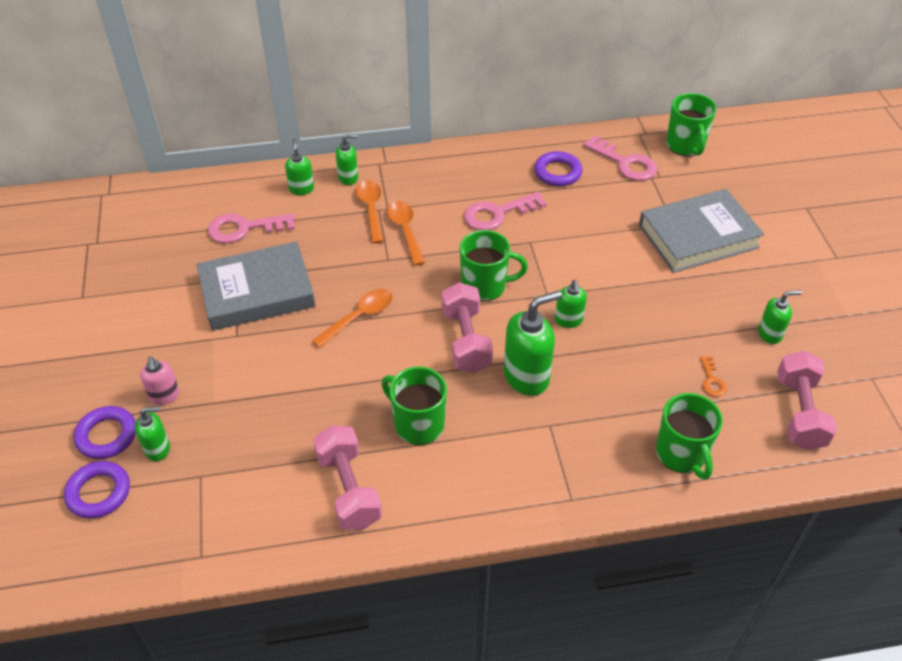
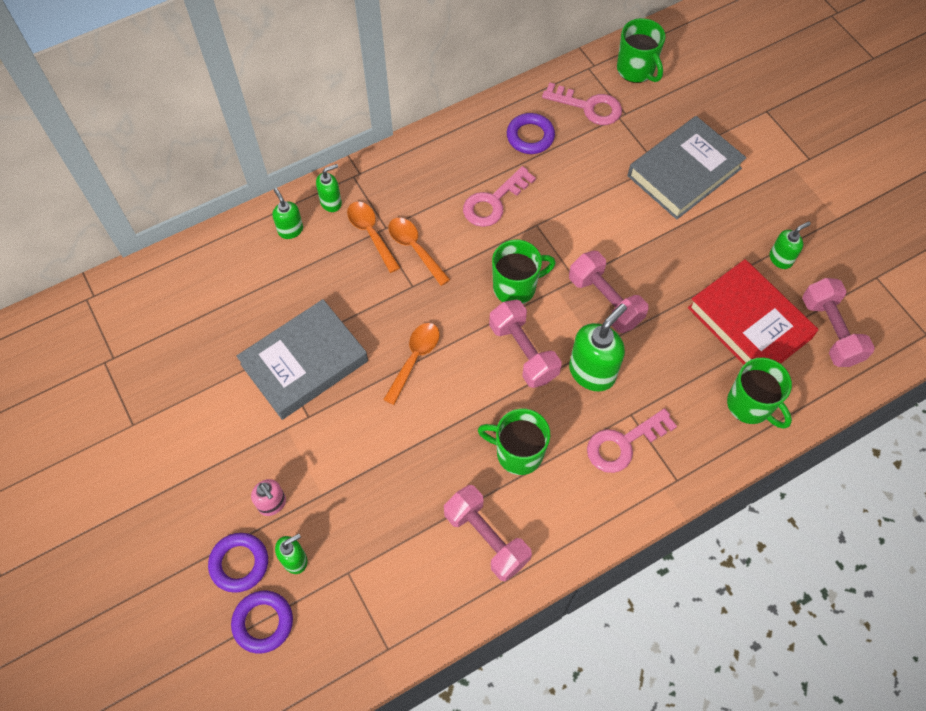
camera: 20 degrees left, 15 degrees up
pink key [208,213,295,243] -> pink key moved to [587,408,677,473]
green soap dispenser [555,279,587,328] -> pink dumbbell [569,250,649,333]
orange key [700,356,727,397] -> red book [688,259,819,364]

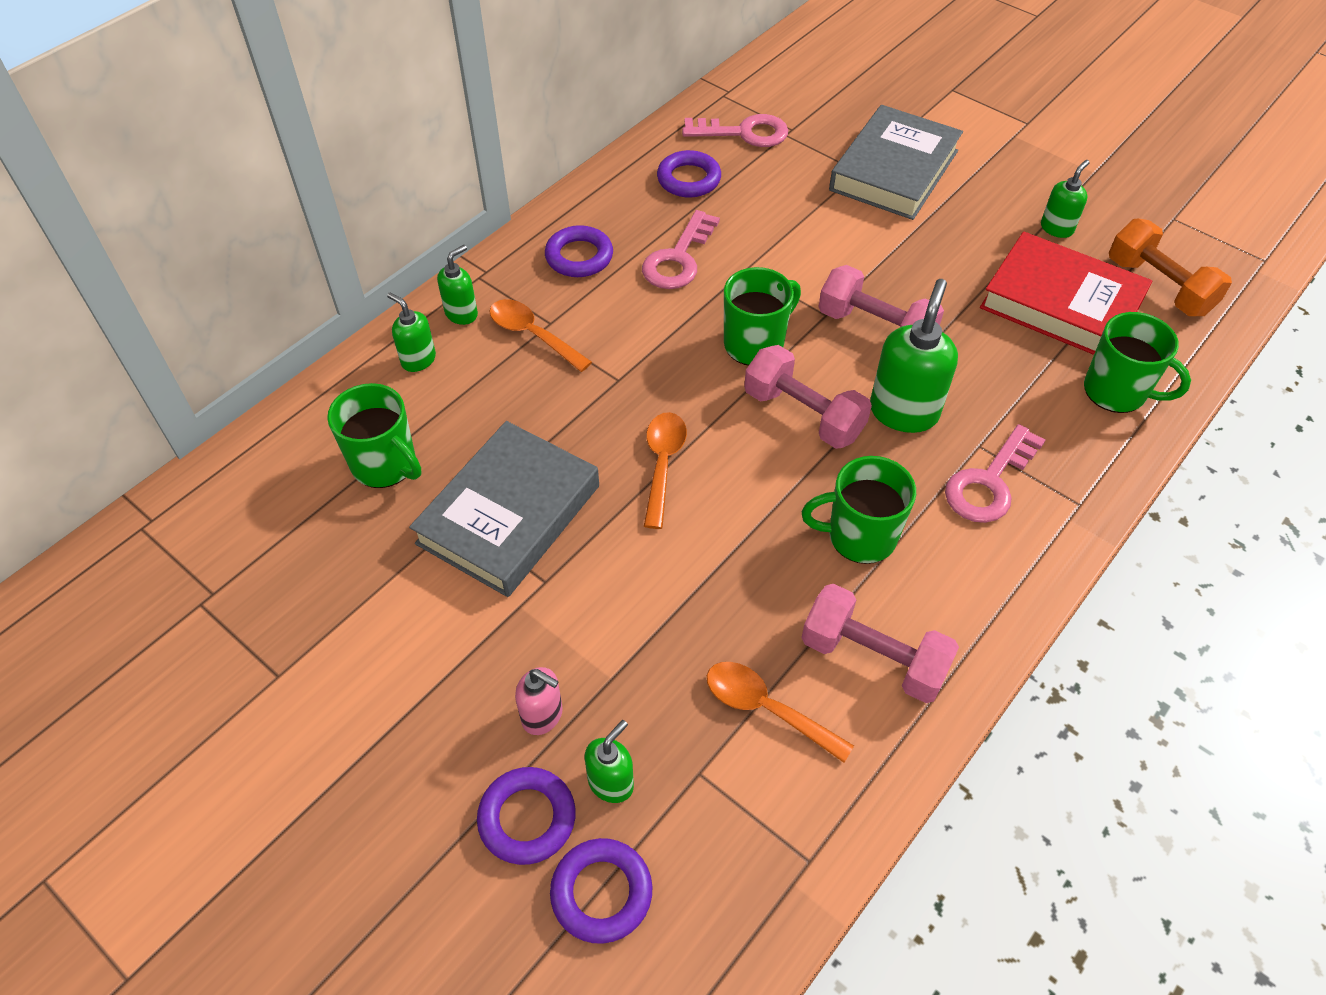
camera: 20 degrees left, 10 degrees down
orange spoon [388,218,450,286] -> orange spoon moved to [707,662,854,763]
green mug [617,18,666,83] -> green mug moved to [327,383,422,488]
pink dumbbell [802,278,875,367] -> orange dumbbell [1109,218,1232,316]
none -> purple ring [545,225,613,277]

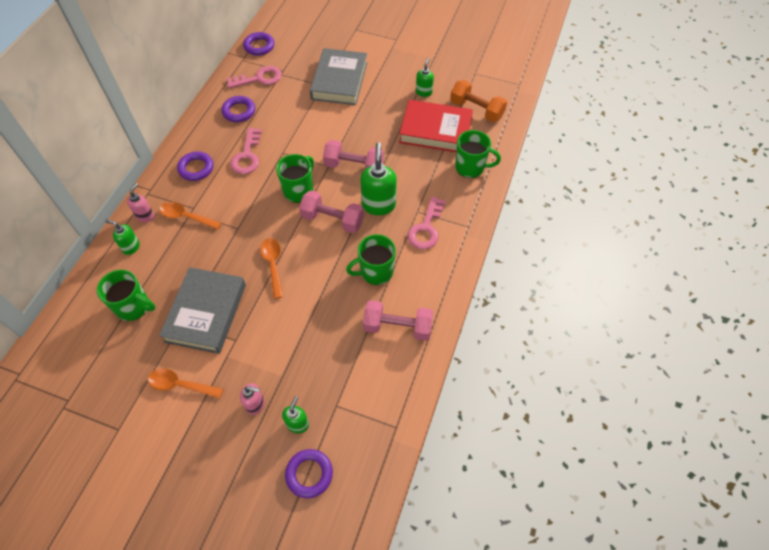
camera: 20 degrees left, 5 degrees up
green soap dispenser [437,245,478,325] -> pink soap dispenser [127,183,154,222]
purple ring [477,767,576,865] -> purple ring moved to [243,32,274,56]
orange spoon [707,662,854,763] -> orange spoon moved to [148,368,223,398]

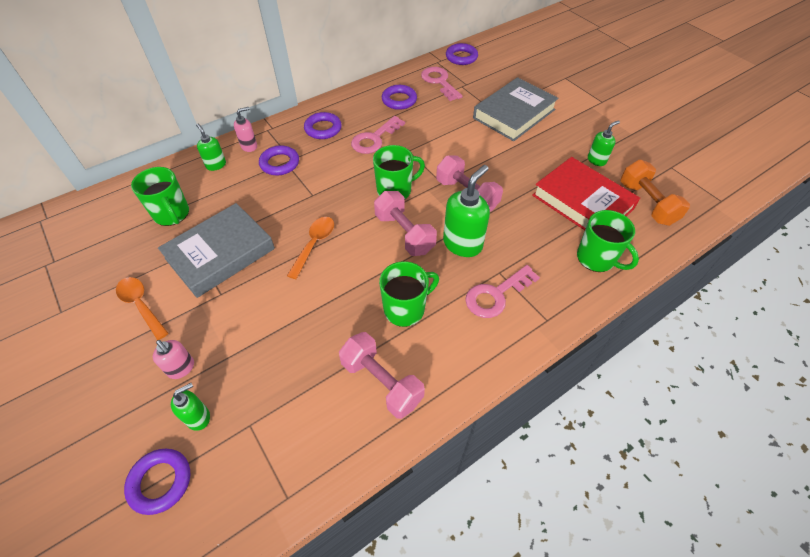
camera: 35 degrees right, 5 degrees down
orange spoon [160,202,222,230] -> purple ring [259,145,299,175]
pink key [226,66,282,88] -> pink key turned 135 degrees counterclockwise [421,67,463,101]
green mug [346,234,396,285] -> green mug turned 135 degrees clockwise [379,261,439,327]

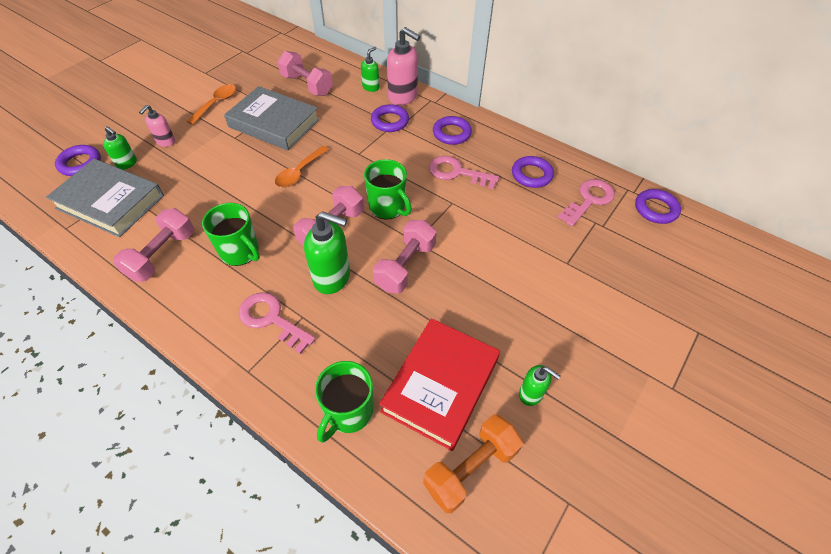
camera: 70 degrees right, 0 degrees up
green mug [131,167,189,226] -> pink dumbbell [277,51,333,96]
pink soap dispenser [234,107,257,152] -> pink soap dispenser [387,27,420,105], size x1.78
orange spoon [287,217,334,279] -> orange spoon turned 120 degrees clockwise [275,146,329,188]
grey book [473,77,559,141] -> grey book moved to [46,159,164,237]

